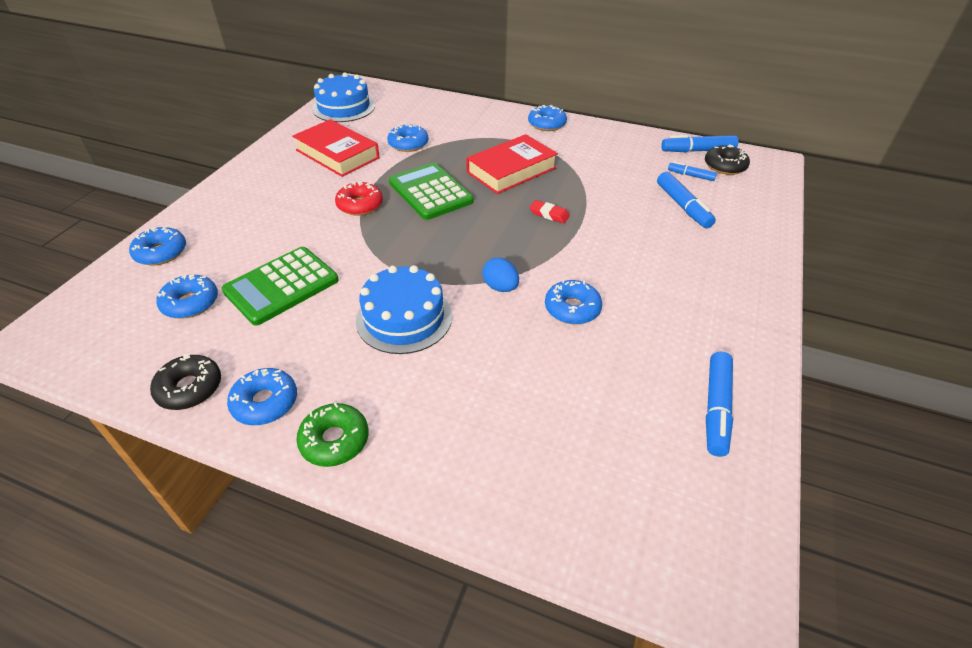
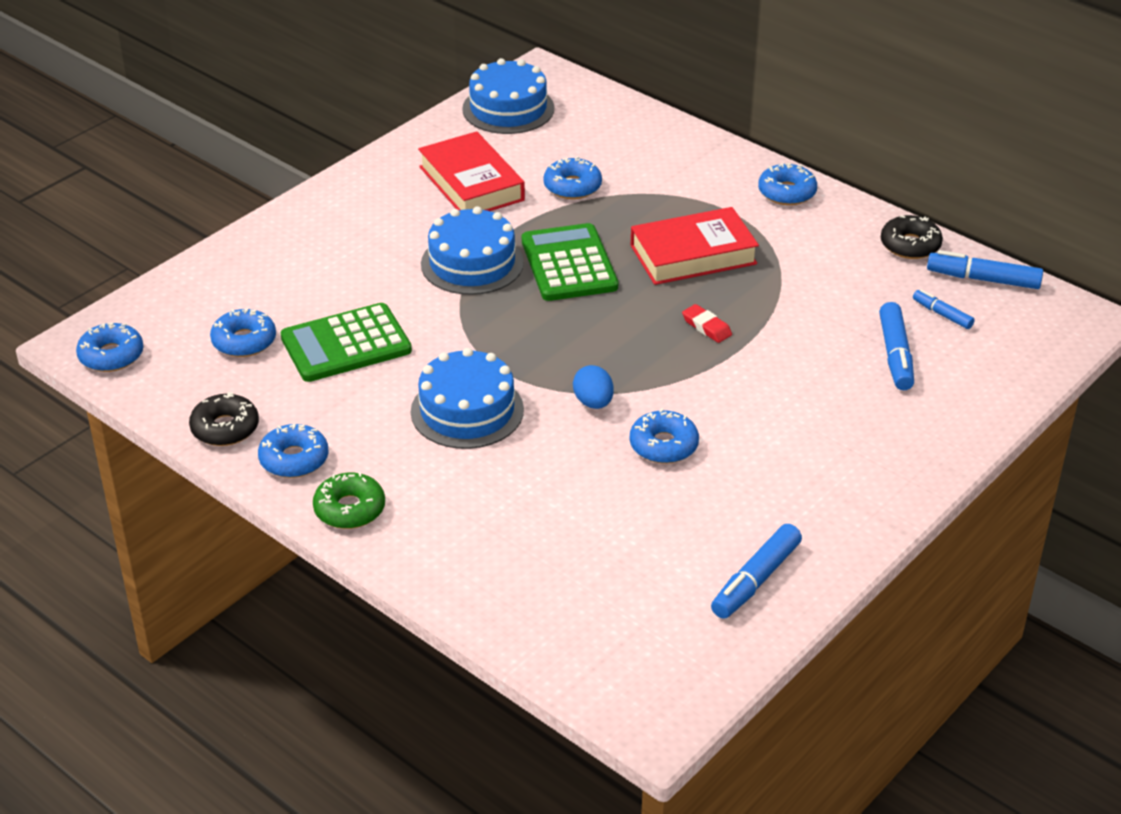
camera: 20 degrees right, 5 degrees down
blue donut [129,226,186,266] -> blue donut moved to [76,322,144,372]
red donut [335,182,383,215] -> blue cake [421,206,524,295]
black donut [705,144,750,175] -> black donut moved to [881,215,943,259]

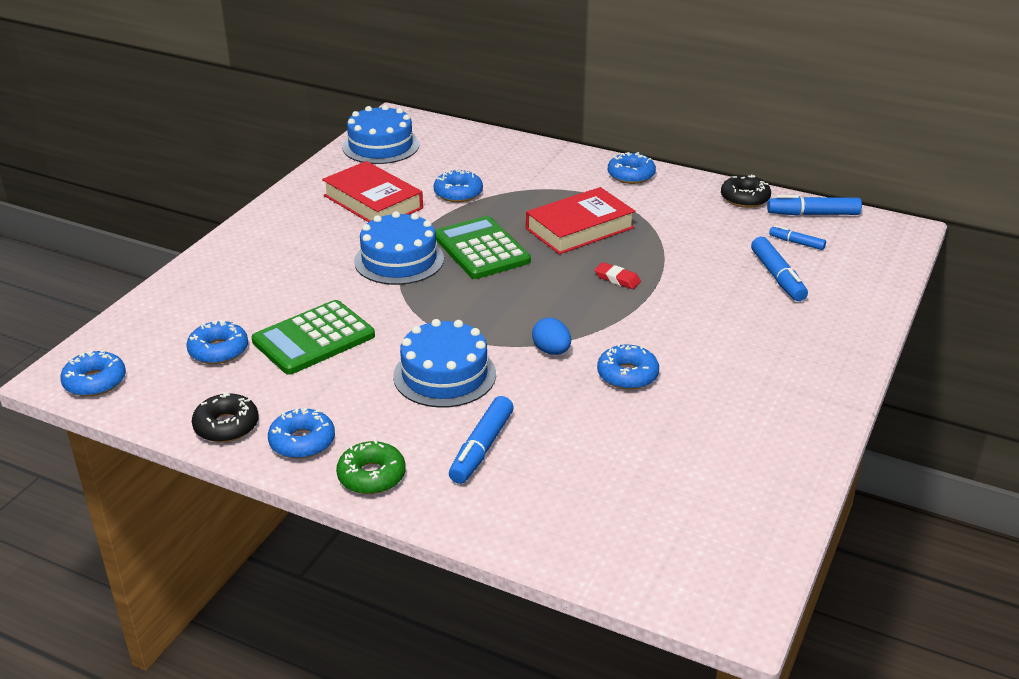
camera: 15 degrees left, 5 degrees down
blue marker [711,524,802,619] -> blue marker moved to [449,396,514,484]

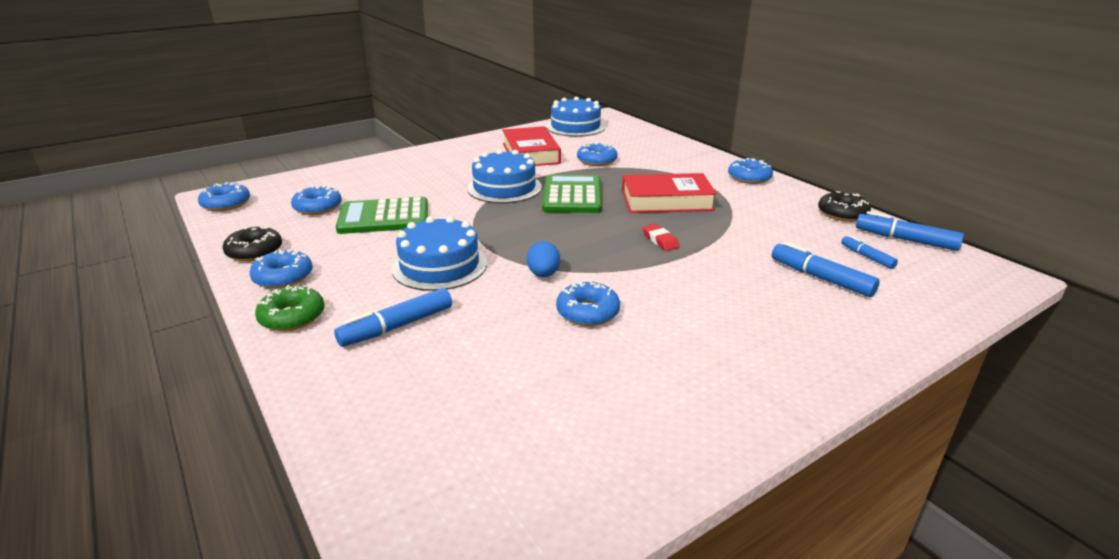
camera: 30 degrees right, 5 degrees down
blue marker [751,237,808,301] -> blue marker turned 120 degrees clockwise [772,242,880,297]

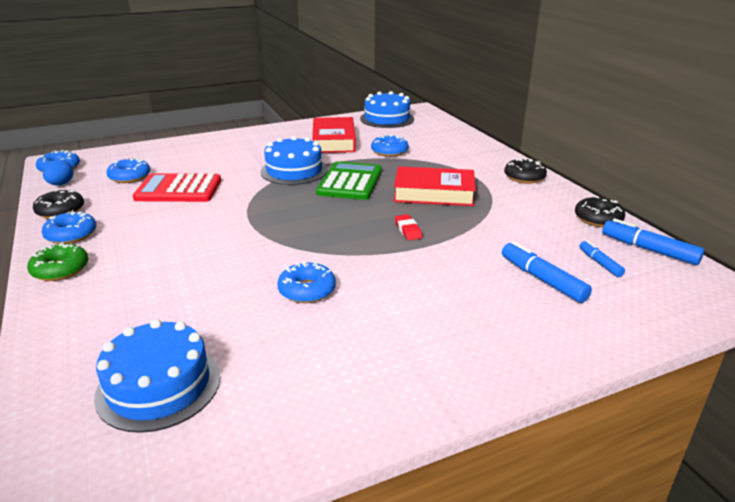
camera: 10 degrees right, 0 degrees up
blue marker [334,288,452,347] -> none
green calculator [336,197,428,234] -> red calculator [133,173,221,202]
blue cake [392,216,487,291] -> blue cake moved to [94,319,220,433]
blue egg [527,241,560,277] -> blue egg moved to [43,160,74,185]
blue donut [728,158,773,184] -> black donut [504,158,547,184]

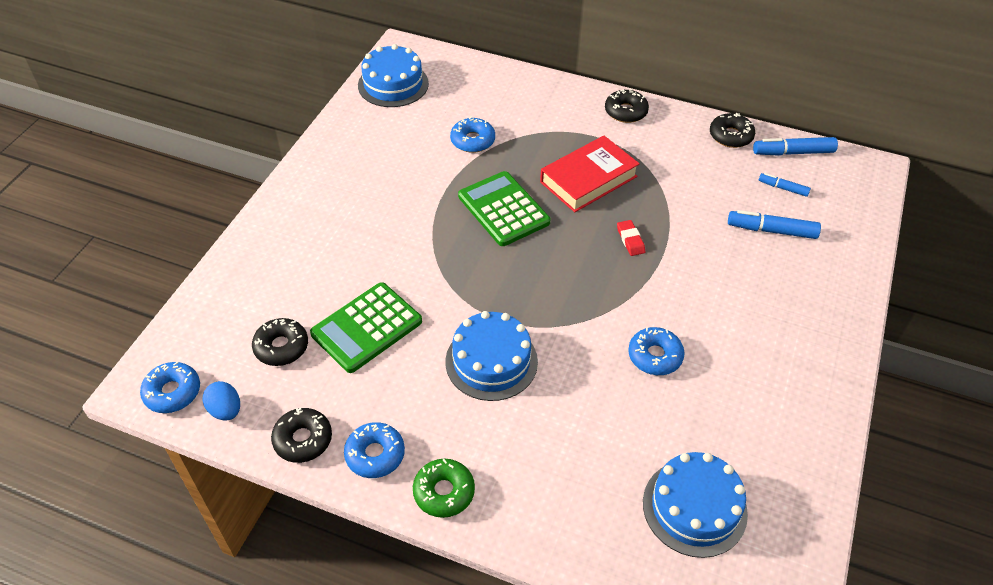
camera: 45 degrees left, 20 degrees up
blue donut [106,157,150,183] -> black donut [252,318,308,366]
red calculator [133,173,221,202] -> green calculator [310,282,422,373]
blue cake [260,136,328,185] -> blue cake moved to [445,311,538,401]
red book [312,117,356,153] -> none
red eraser [395,214,422,240] -> red eraser turned 45 degrees clockwise [617,220,645,256]

